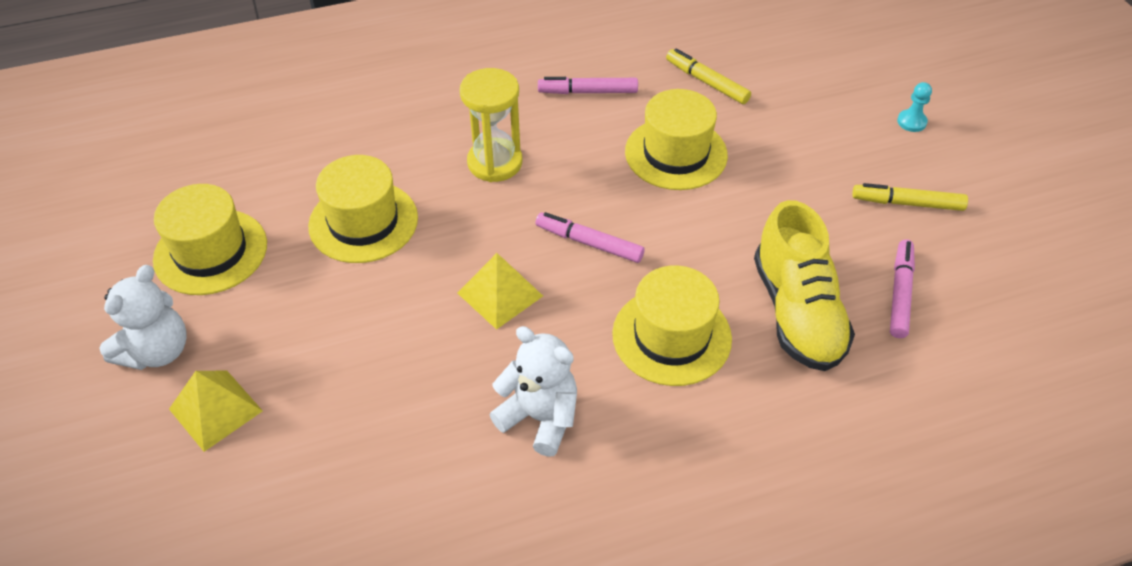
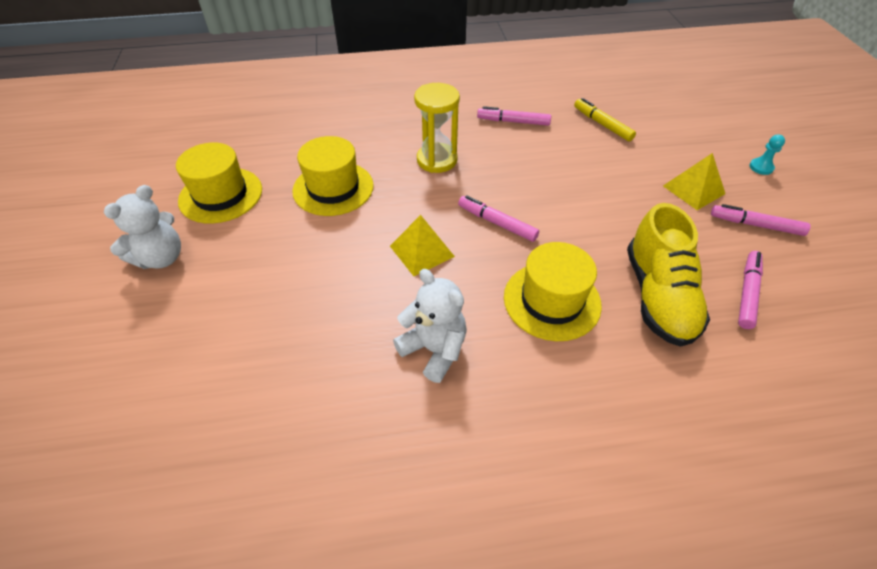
camera: 10 degrees right, 0 degrees up
yellow pyramid [169,371,263,452] -> yellow pyramid moved to [663,153,725,210]
yellow hat [625,89,728,190] -> none
yellow marker [852,183,968,211] -> pink marker [711,204,811,236]

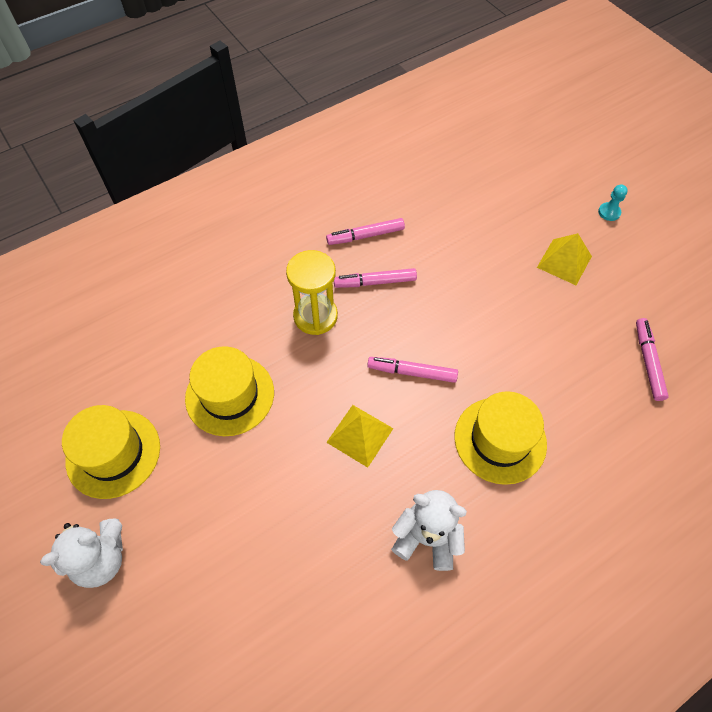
camera: 25 degrees left, 10 degrees up
white teddy bear [104,185,181,269] -> white teddy bear turned 45 degrees clockwise [40,518,123,588]
yellow marker [574,98,636,142] -> none
yellow shoe [627,203,710,347] -> none
pink marker [711,204,811,236] -> pink marker moved to [334,268,417,288]

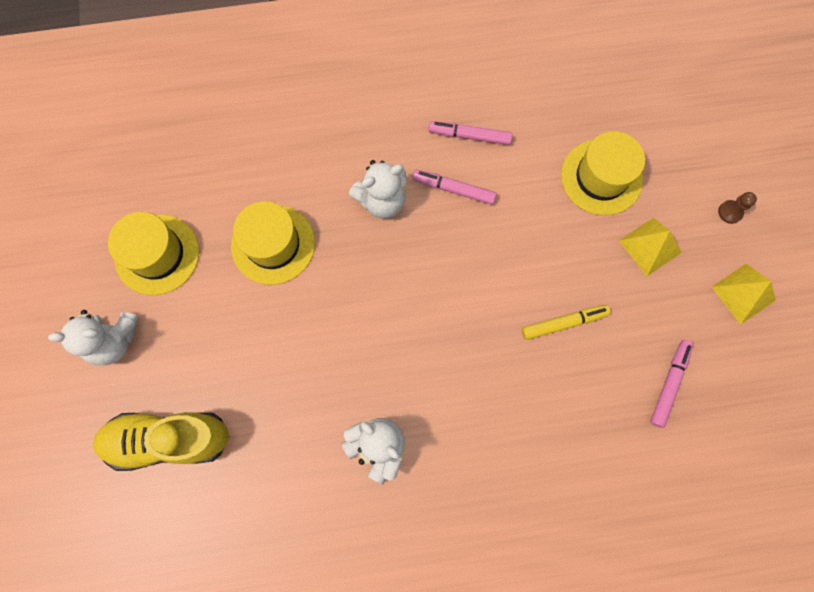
camera: 25 degrees right, 15 degrees up
yellow hourglass [286,250,338,335] -> white teddy bear [349,160,406,218]
yellow pyramid [326,405,393,468] -> yellow pyramid moved to [712,264,776,324]
pink marker [367,357,458,383] -> none
yellow hat [454,391,547,485] -> yellow hat moved to [561,131,645,216]
turquoise pawn [598,184,628,221] -> brown pawn [718,192,757,224]
none -> yellow shoe [93,412,229,471]
none -> yellow marker [522,305,611,340]

